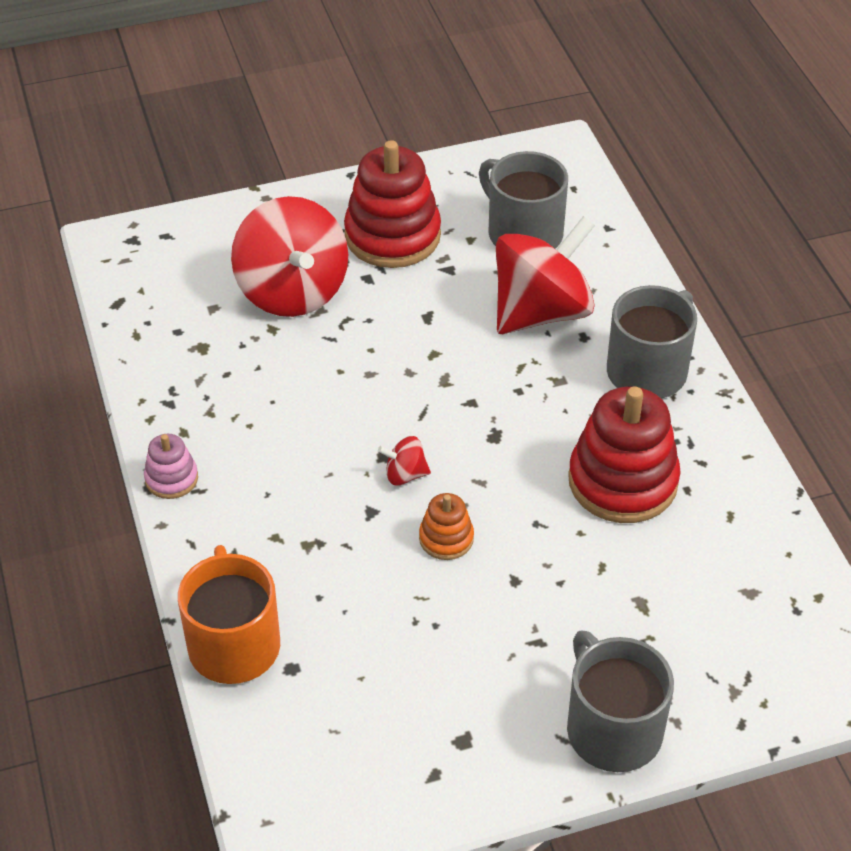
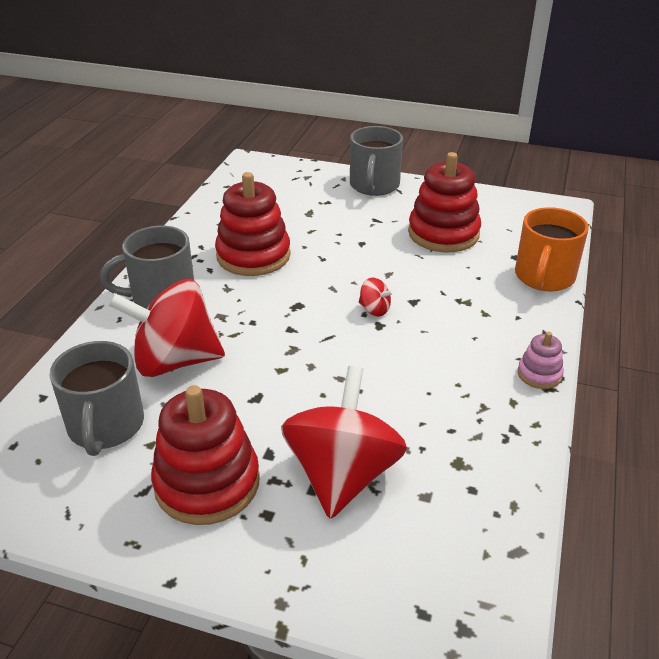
camera: 145 degrees left, 10 degrees down
orange stacking toy [419,493,474,560] -> none
none -> red stacking toy [408,152,481,252]

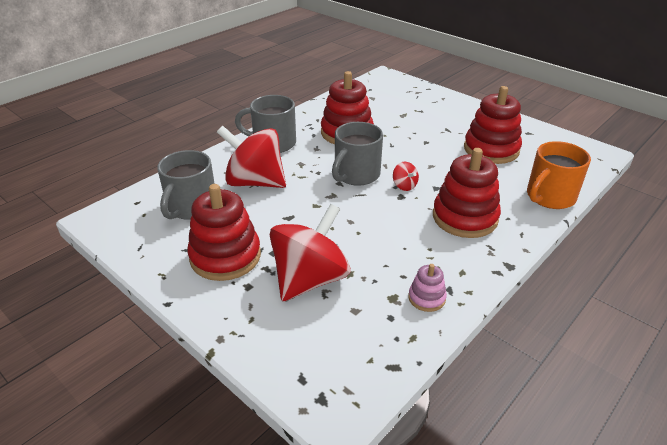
camera: 25 degrees right, 0 degrees up
grey mug [350,126,403,196] -> grey mug moved to [332,122,383,186]
pink stacking toy [518,332,564,389] -> pink stacking toy moved to [408,264,447,312]
none -> red stacking toy [433,148,501,238]

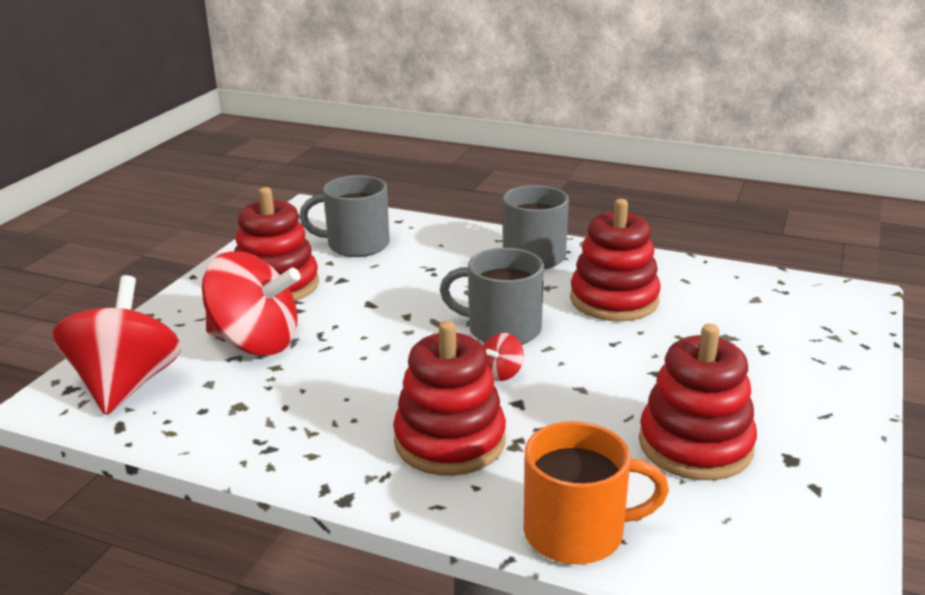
camera: 70 degrees right, 10 degrees down
red spinning top [217,126,286,188] -> red spinning top moved to [52,275,181,415]
pink stacking toy [408,264,447,312] -> none
orange mug [527,141,591,209] -> orange mug turned 150 degrees clockwise [524,421,669,564]

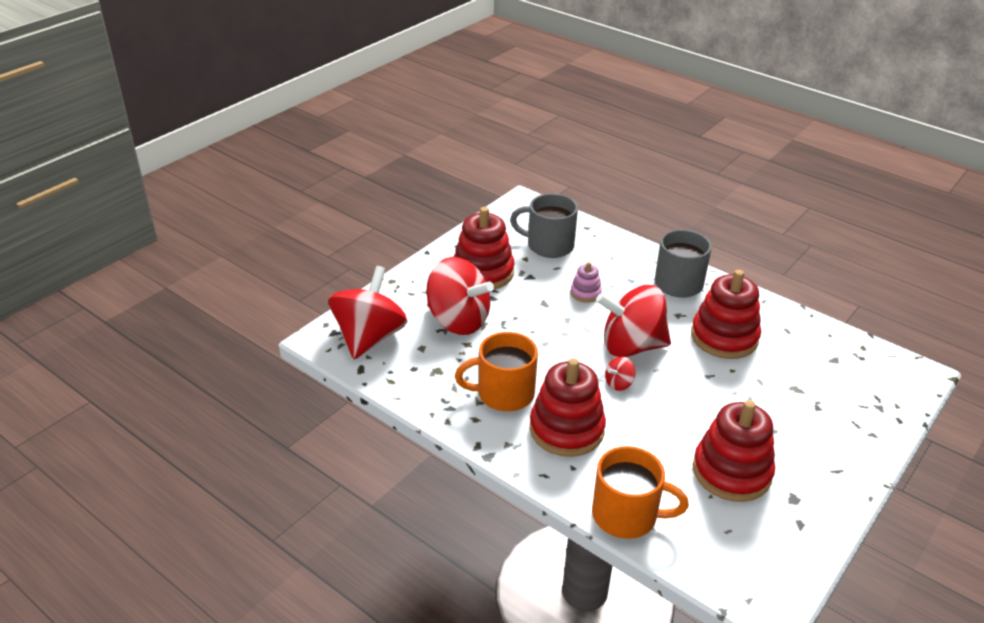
camera: 15 degrees right, 10 degrees up
grey mug [440,248,544,345] -> red spinning top [596,285,671,357]
none -> orange mug [455,332,538,411]
none -> pink stacking toy [570,262,602,302]

